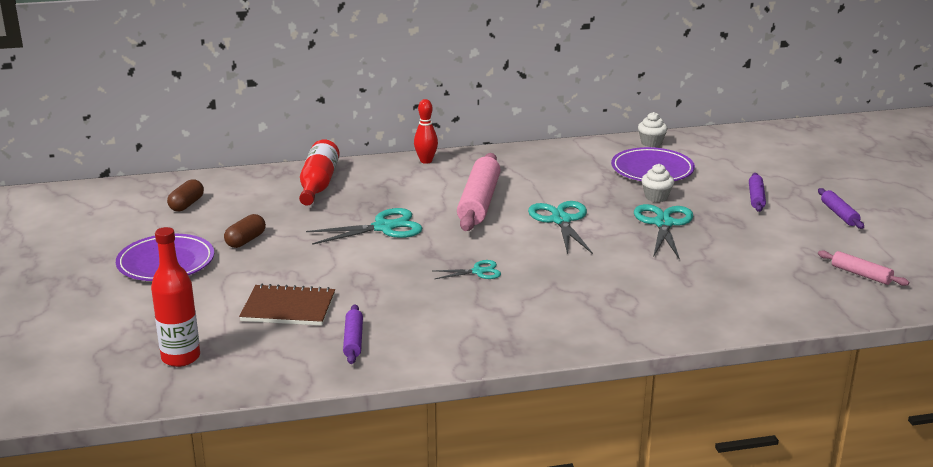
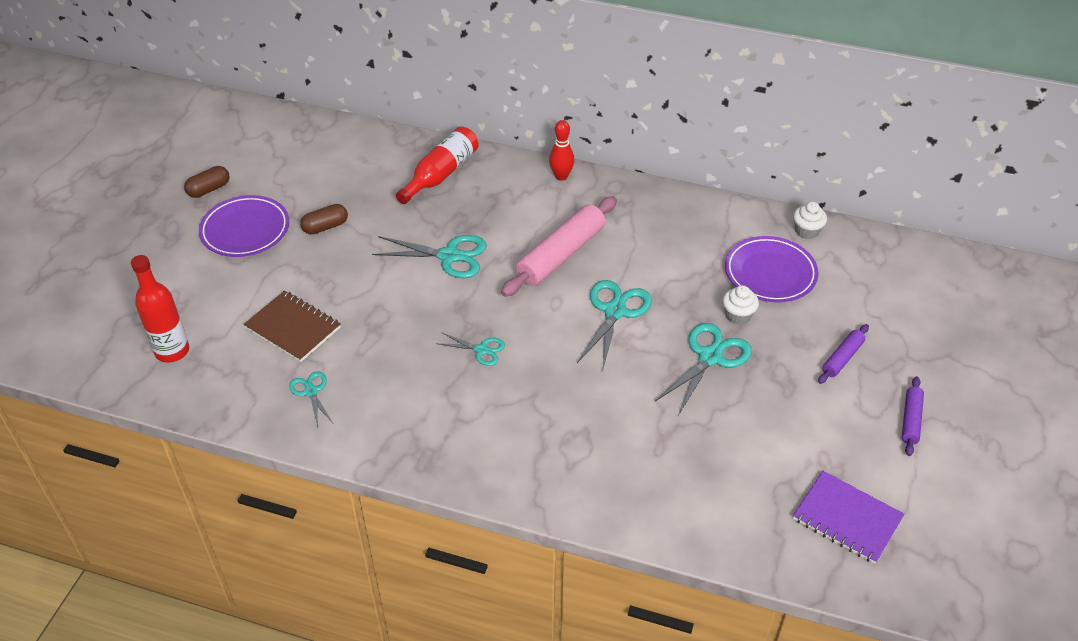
camera: 30 degrees right, 20 degrees up
brown capsule [167,179,204,211] -> brown capsule moved to [184,166,229,198]
purple rolling pin [343,305,363,364] -> turquoise scissors [289,371,333,427]
pink rolling pin [818,250,909,286] -> purple notebook [793,471,904,564]

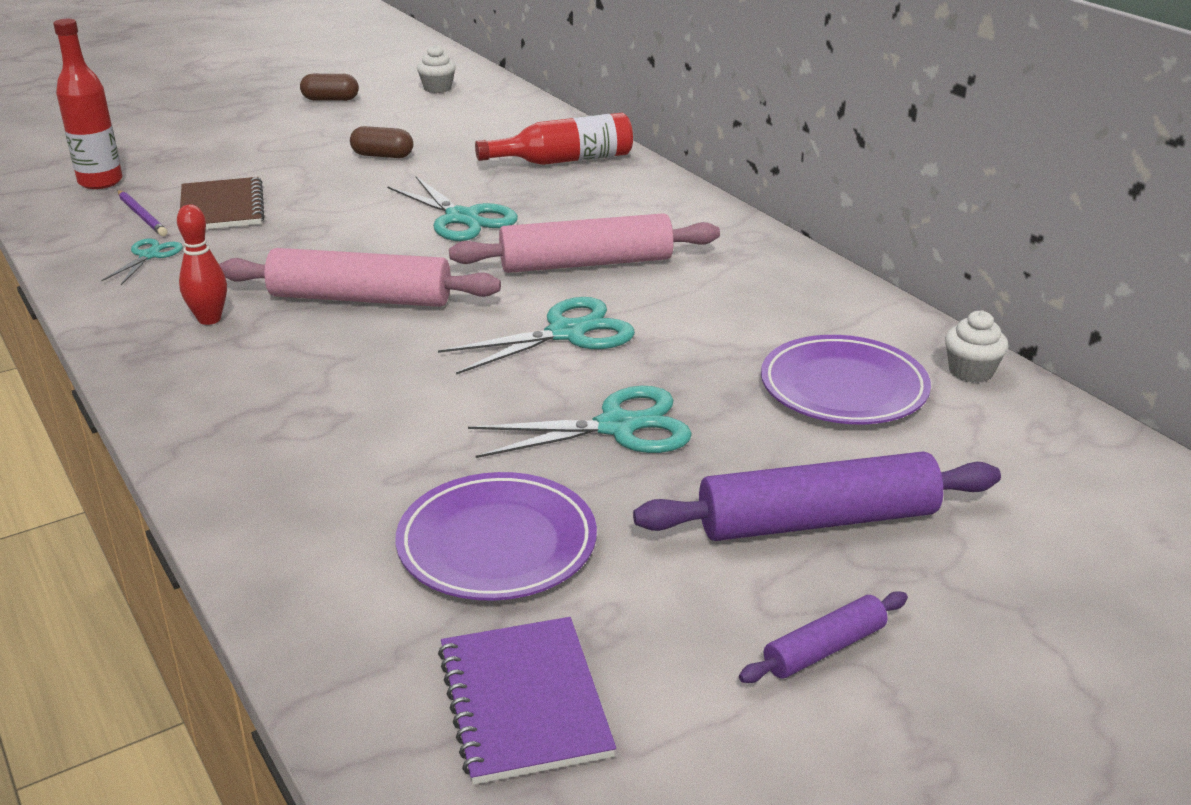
camera: 40 degrees right, 15 degrees down
purple plate [199,195,289,257] -> purple plate moved to [396,472,597,601]
turquoise scissors [436,332,505,366] -> pink rolling pin [219,248,501,307]
red bowling pin [549,120,574,181] -> red bowling pin moved to [177,204,227,325]
white cupcake [723,285,759,325] -> white cupcake moved to [417,45,456,93]
purple rolling pin [818,324,869,384] -> purple rolling pin [633,451,1001,541], size x1.98
none -> purple pencil [117,190,167,236]

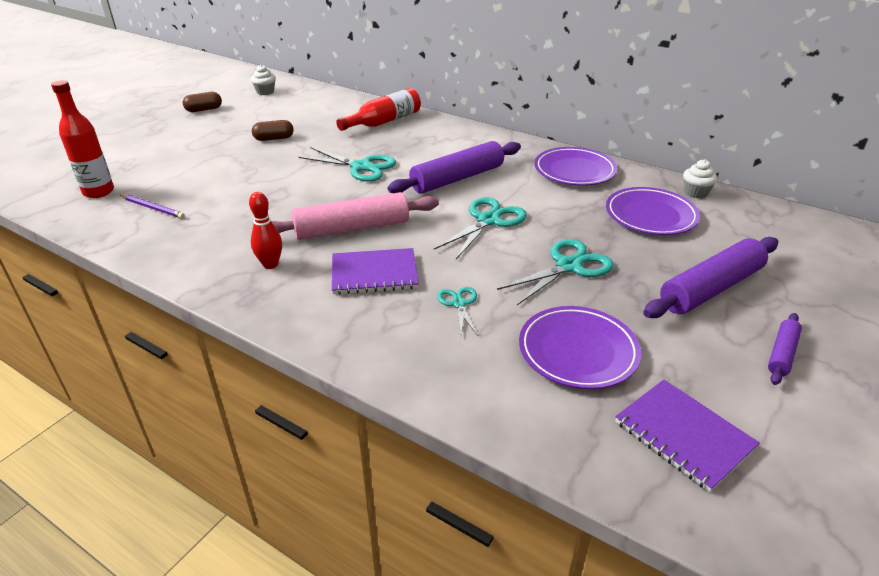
camera: 25 degrees left, 5 degrees up
turquoise scissors [101,238,183,285] -> turquoise scissors moved to [437,287,478,336]
brown notebook [180,177,265,229] -> none
pink rolling pin [449,213,720,273] -> purple rolling pin [388,141,521,193]
none -> purple notebook [332,248,419,295]
none -> purple plate [534,147,617,186]

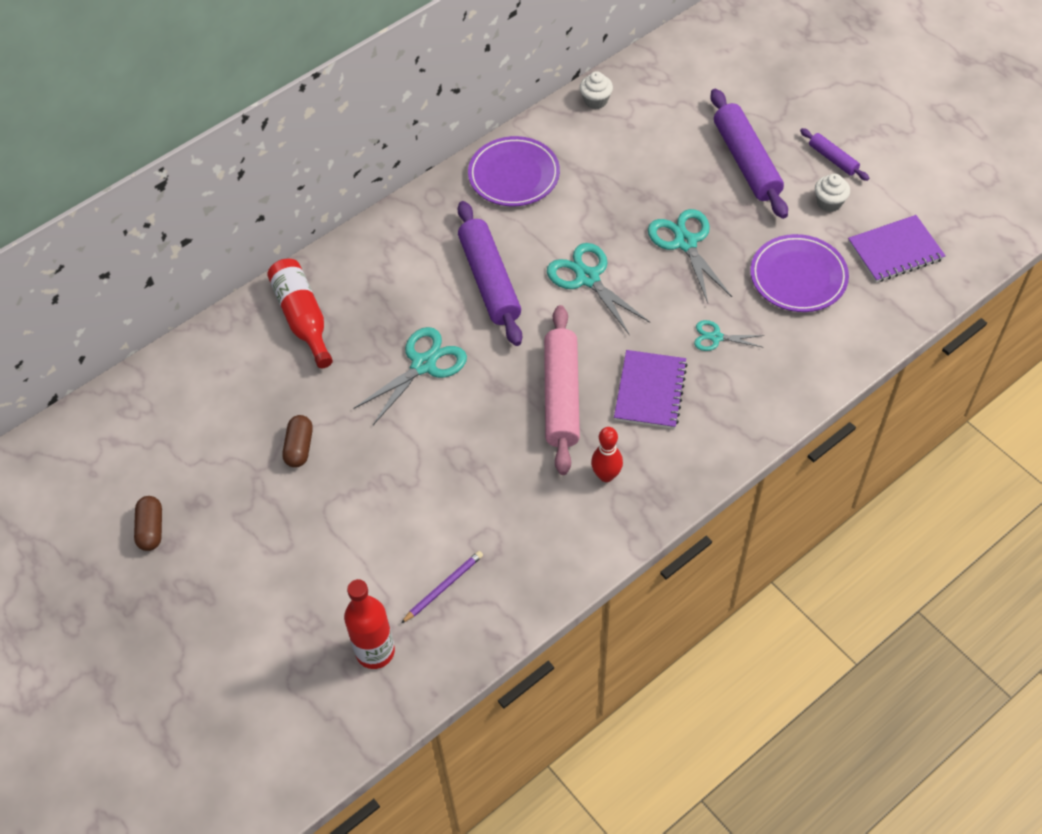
camera: 70 degrees left, 20 degrees up
white cupcake [251,65,276,95] -> white cupcake moved to [815,174,850,212]
purple plate [606,187,700,235] -> none

